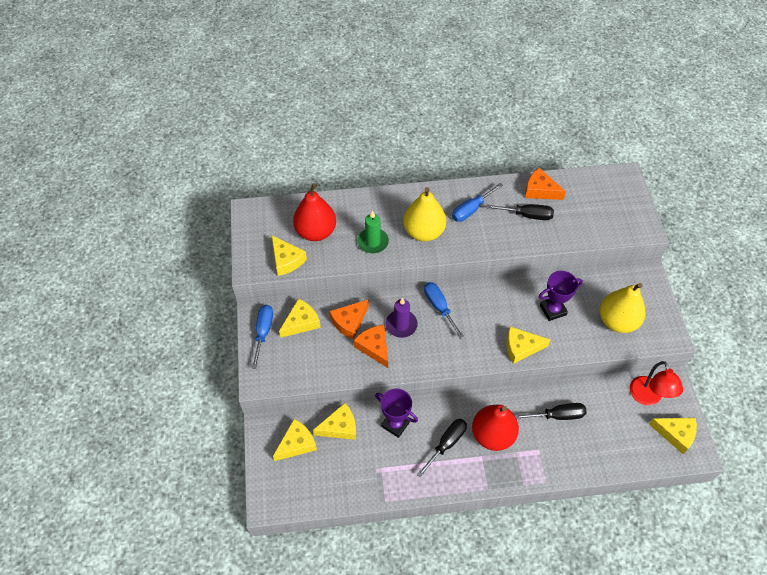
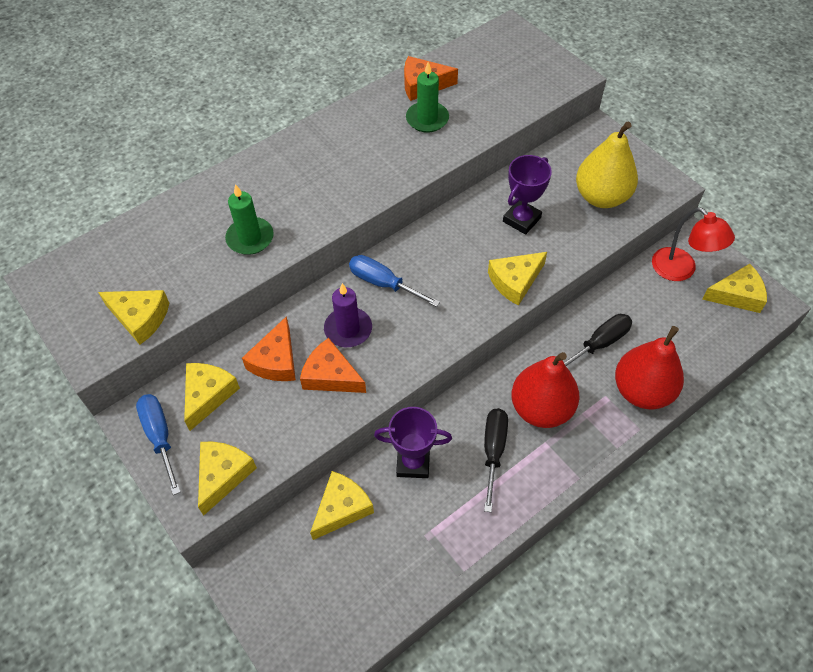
camera: 30 degrees left, 0 degrees up
yellow cheese [273,419,317,461] -> yellow cheese moved to [198,442,257,516]
red pear [293,183,336,241] -> red pear moved to [615,326,684,409]
yellow pear [403,187,446,242] -> none
blue screwdriver [452,183,503,222] -> none
black screwdriver [486,204,554,220] -> green candle [406,62,449,133]

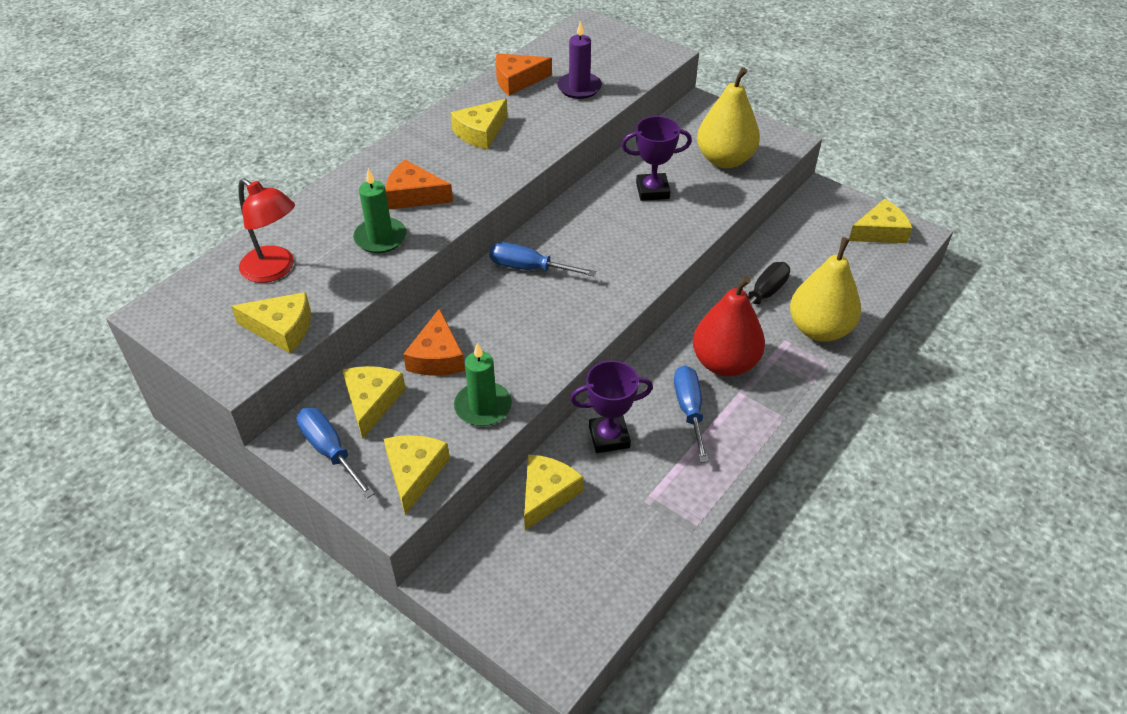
camera: 15 degrees left, 10 degrees down
orange cheese [300,338,366,393] -> orange cheese moved to [386,160,453,209]
purple candle [324,283,372,347] -> purple candle moved to [557,21,602,99]
green candle [406,62,449,133] -> green candle moved to [454,343,512,426]
black screwdriver [484,408,508,512] -> blue screwdriver [674,366,709,463]
yellow cheese [488,252,547,306] -> yellow cheese moved to [451,99,508,150]
purple trophy [503,155,552,235] -> purple trophy turned 60 degrees clockwise [622,116,692,201]
red pear [615,326,684,409] -> yellow pear [790,237,861,342]
red lamp [652,207,735,281] -> red lamp moved to [239,178,295,283]

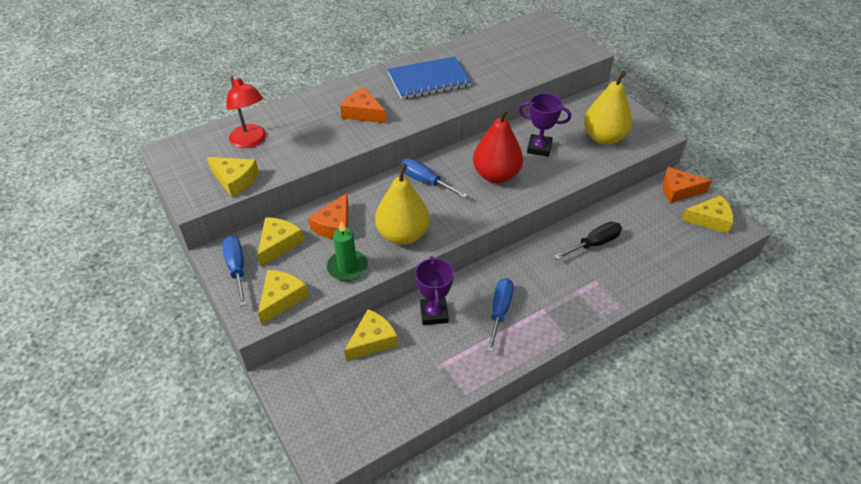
camera: 20 degrees right, 0 degrees up
green candle [353,168,407,253] -> none
yellow cheese [451,99,508,150] -> blue notebook [388,57,471,99]
orange cheese [496,53,552,96] -> orange cheese moved to [663,167,712,203]
purple candle [557,21,602,99] -> none
purple trophy [570,360,653,453] -> purple trophy turned 75 degrees clockwise [415,256,454,325]
red pear [693,276,765,377] -> red pear moved to [473,108,523,183]
yellow pear [790,237,861,342] -> yellow pear moved to [375,163,430,245]

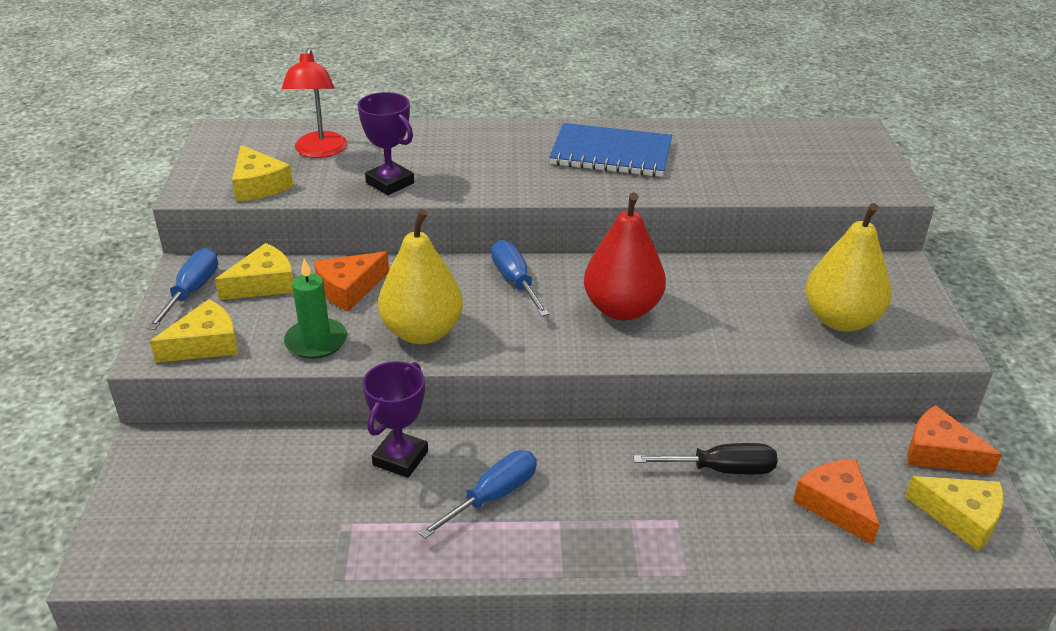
camera: 30 degrees right, 10 degrees down
orange cheese [340,87,386,123] -> orange cheese moved to [793,459,880,545]
yellow cheese [344,309,398,361] -> none
purple trophy [518,93,571,157] -> purple trophy moved to [357,92,414,195]

